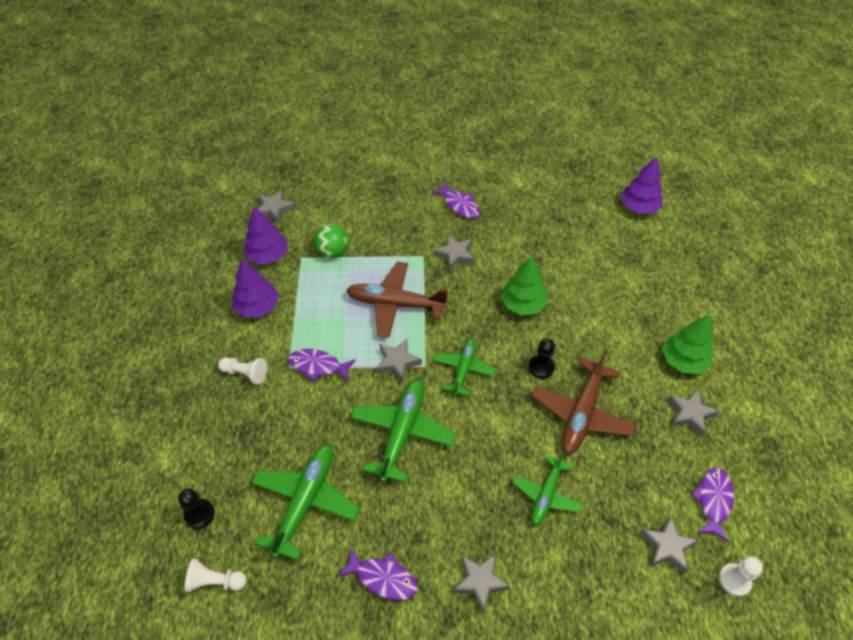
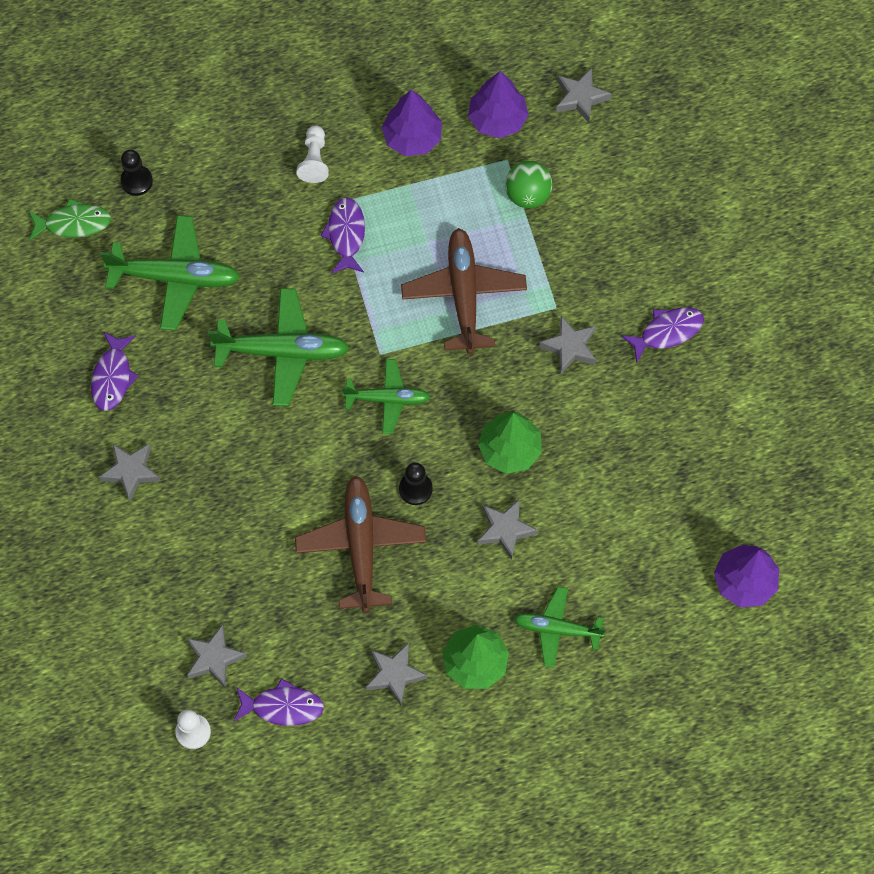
camera: 75 degrees right, 15 degrees up
white pawn [185,559,247,592] -> green fish [29,198,111,240]
grey star [376,339,422,383] -> grey star moved to [478,499,538,560]
purple fish [431,182,480,218] -> purple fish turned 150 degrees counterclockwise [621,307,704,363]
green plane [513,452,582,525] -> green plane moved to [514,586,605,668]
brown plane [532,350,636,455] -> brown plane turned 75 degrees clockwise [295,475,426,613]

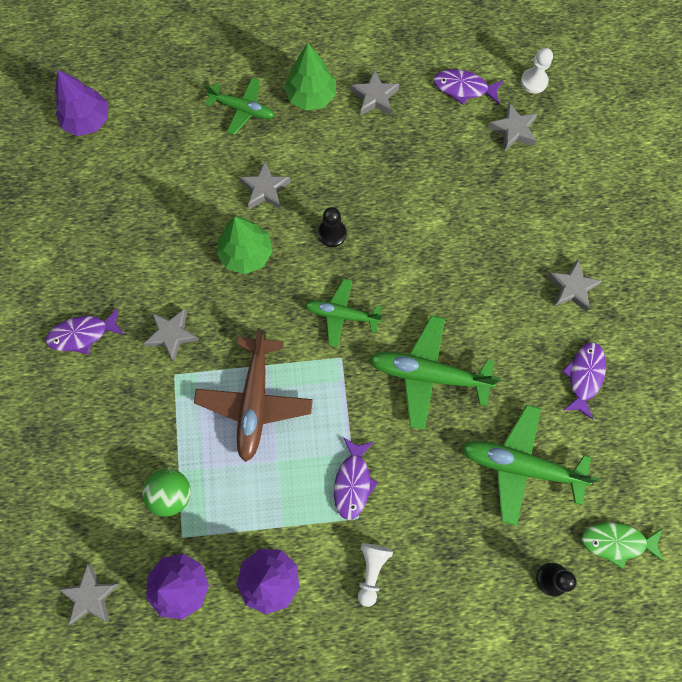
camera: 170 degrees left, 5 degrees up
brown plane [295,475,426,613] -> none

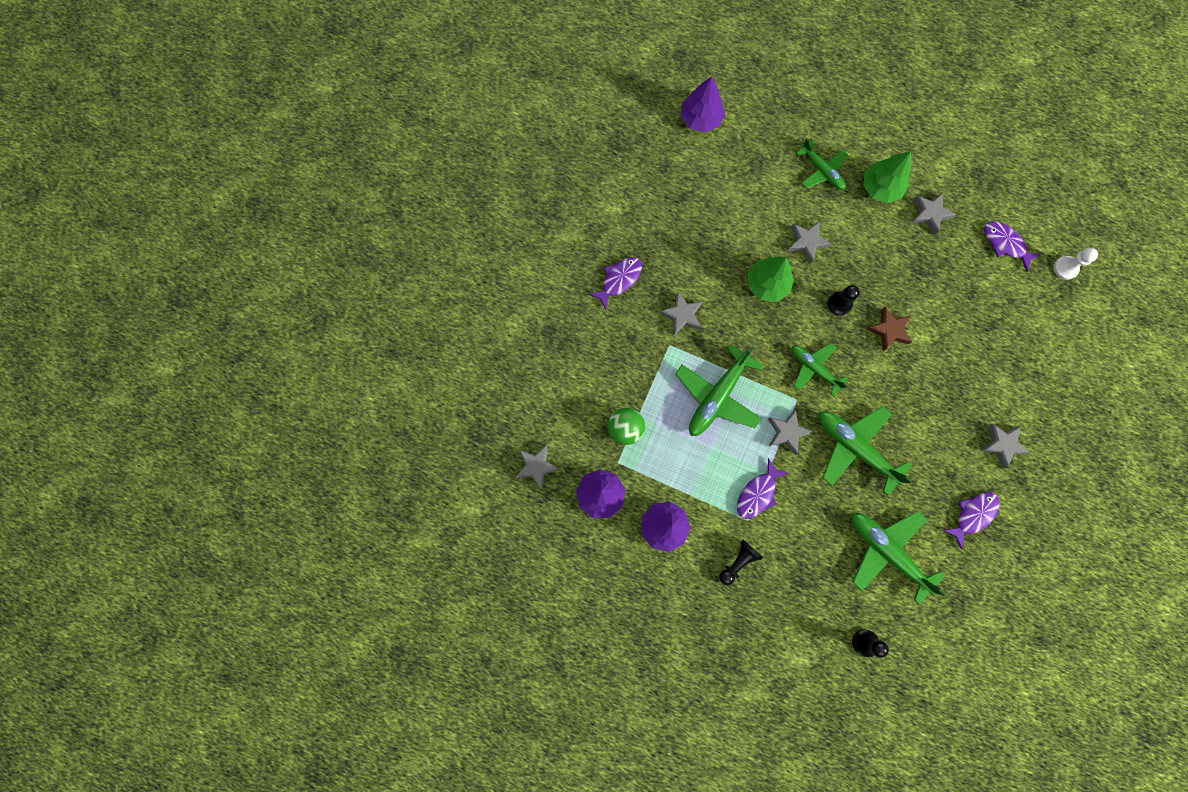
camera: 30 degrees right, 5 degrees up
purple fish [46,308,124,354] -> purple fish turned 120 degrees clockwise [588,257,642,309]
brown plane [194,328,313,462] -> green plane [675,344,763,436]
white pawn [358,543,393,607] -> black pawn [719,539,763,585]
grey star [488,103,537,152] -> grey star moved to [768,409,813,455]
green fish [581,522,664,569] -> none
none -> brown star [866,307,912,351]

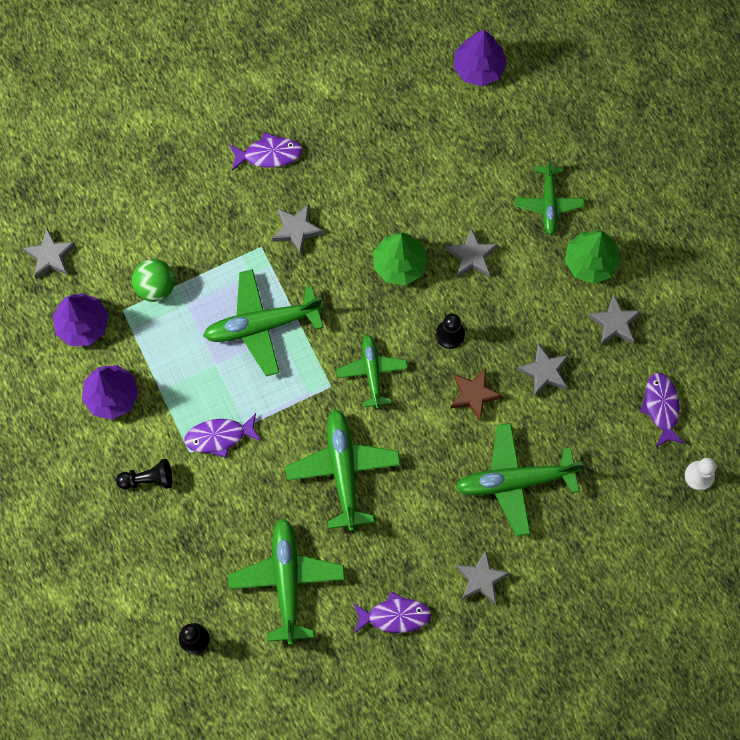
camera: 40 degrees right, 5 degrees down
grey star [768,409,813,455] -> grey star moved to [517,343,569,397]
none -> green plane [455,423,582,536]

